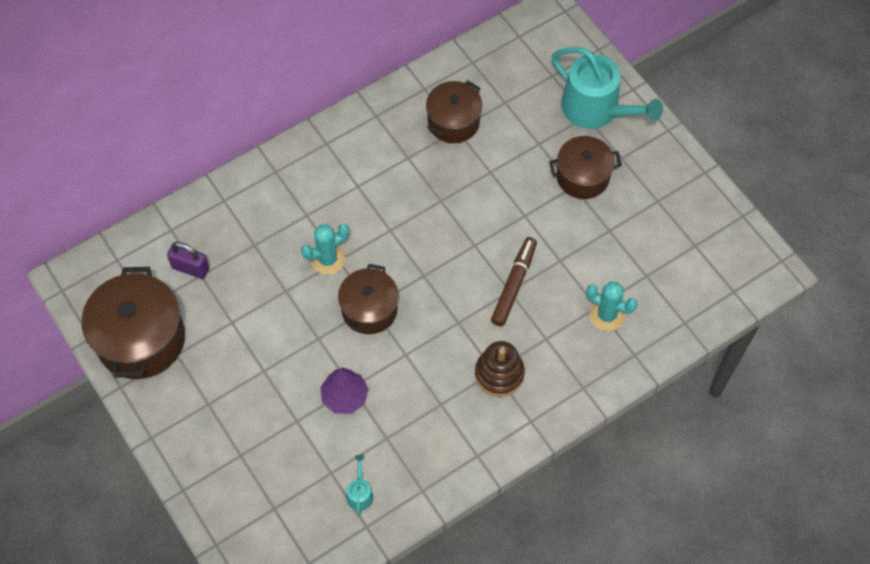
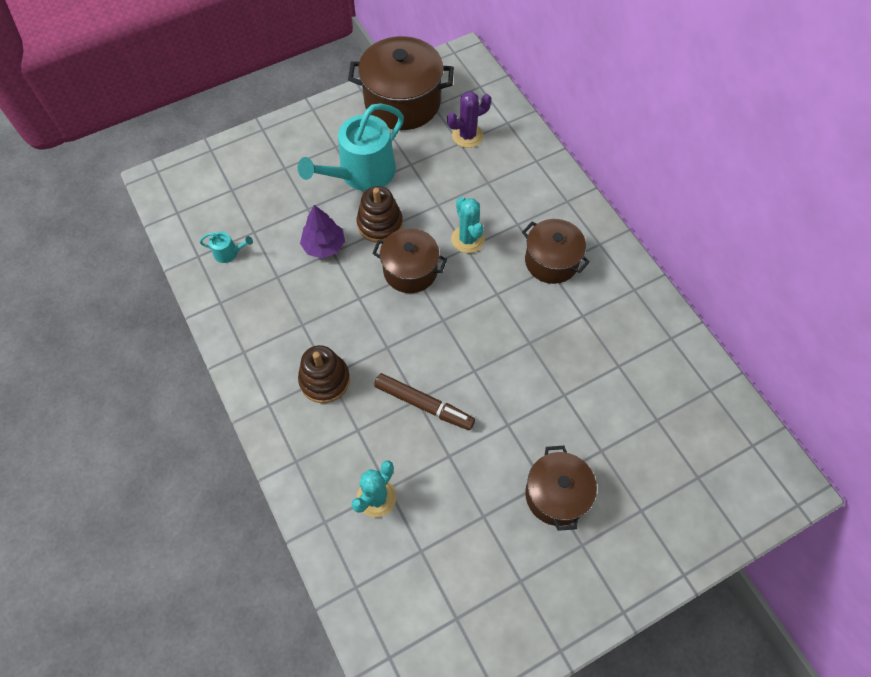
camera: 95 degrees right, 0 degrees up
purple padlock [167,242,210,279] -> purple cactus [447,91,492,148]
brown pot [426,81,482,143] -> brown pot moved to [522,219,590,284]
turquoise watering can [552,47,663,129] -> turquoise watering can moved to [298,103,404,191]
none -> brown stacking toy [357,186,403,243]

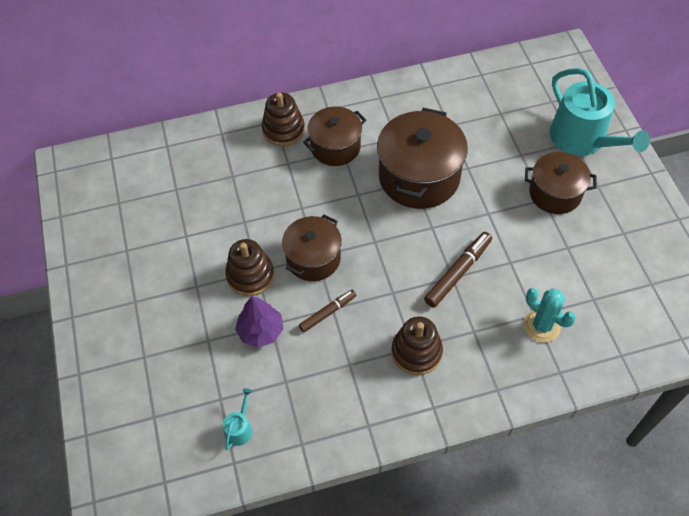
camera: 75 degrees left, 5 degrees down
turquoise watering can [298,103,404,191] -> turquoise watering can moved to [550,68,650,156]
brown pot [348,36,454,130] -> brown pot moved to [377,108,468,209]
purple cactus [447,91,492,148] -> none
turquoise cactus [451,197,485,253] -> none
none -> brown stacking toy [262,93,305,147]
none -> brown marker [299,290,356,332]

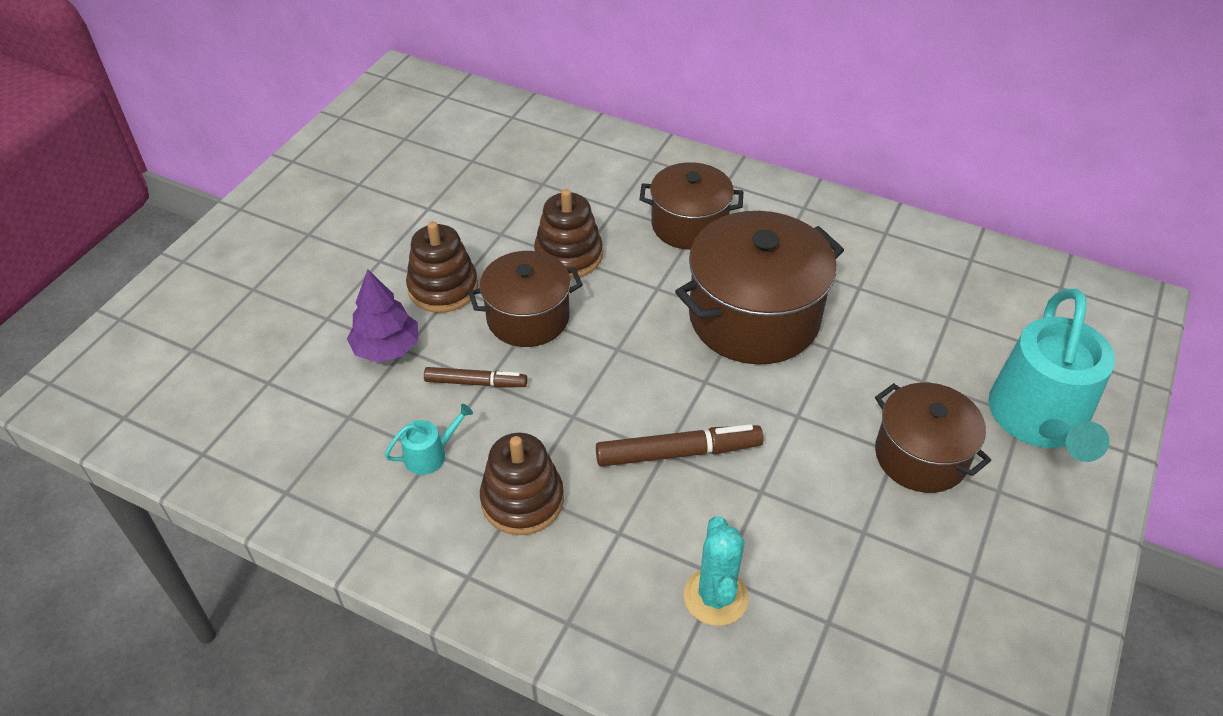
camera: 40 degrees right, 10 degrees down
turquoise watering can [223,388,252,450] -> turquoise watering can moved to [385,404,473,475]
brown stacking toy [262,93,305,147] -> brown stacking toy moved to [534,189,603,279]

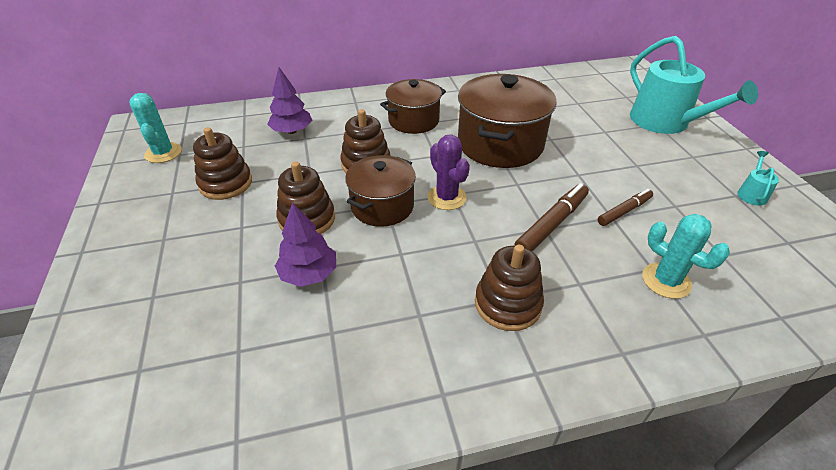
camera: 40 degrees left, 5 degrees down
turquoise watering can [385,404,473,475] -> turquoise watering can moved to [737,151,779,206]
brown marker [424,367,527,387] -> brown marker moved to [598,189,653,226]
brown pot [875,383,991,493] -> none
none -> turquoise cactus [129,93,182,163]
none -> brown stacking toy [193,127,252,200]
none -> purple tree [267,67,312,134]
none -> purple cactus [427,135,470,210]

